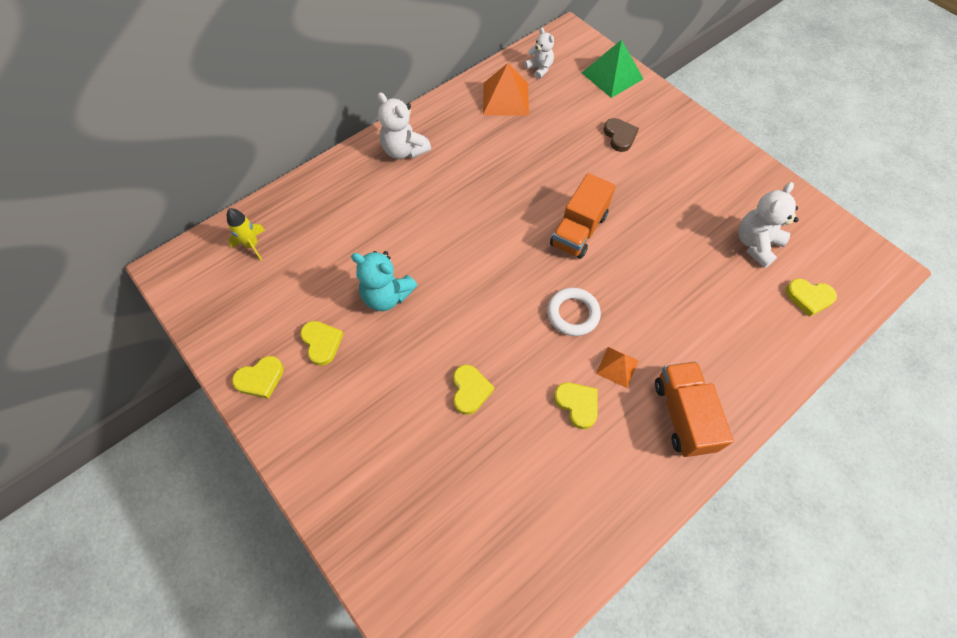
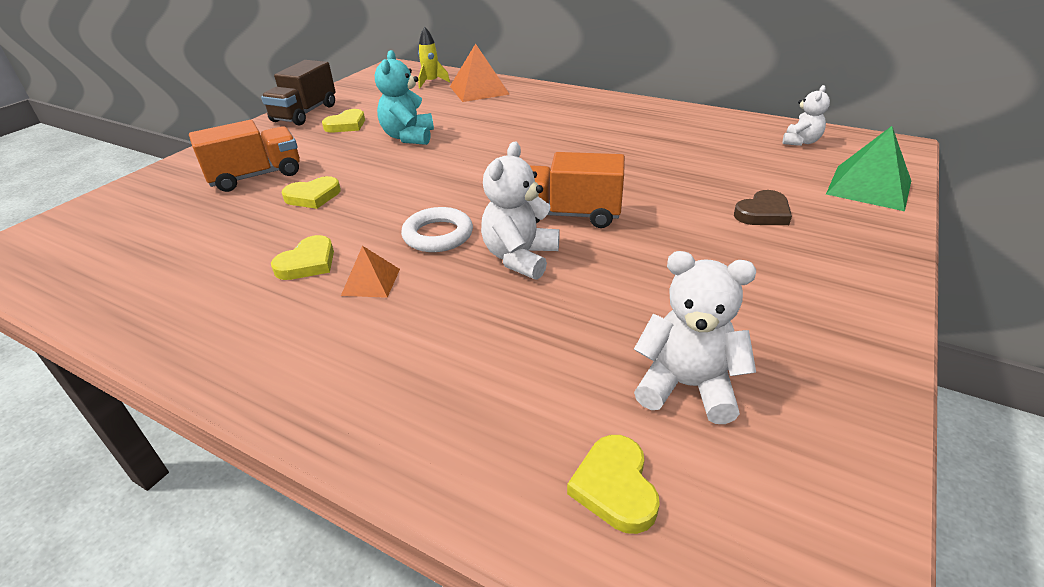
camera: 70 degrees right, 25 degrees down
yellow heart [232,356,284,399] -> brown truck [261,60,336,126]
white teddy bear [377,93,431,159] -> white teddy bear moved to [481,141,560,280]
orange pyramid [483,63,529,116] -> orange pyramid moved to [450,43,510,102]
orange truck [655,361,733,457] -> orange truck moved to [189,120,300,192]

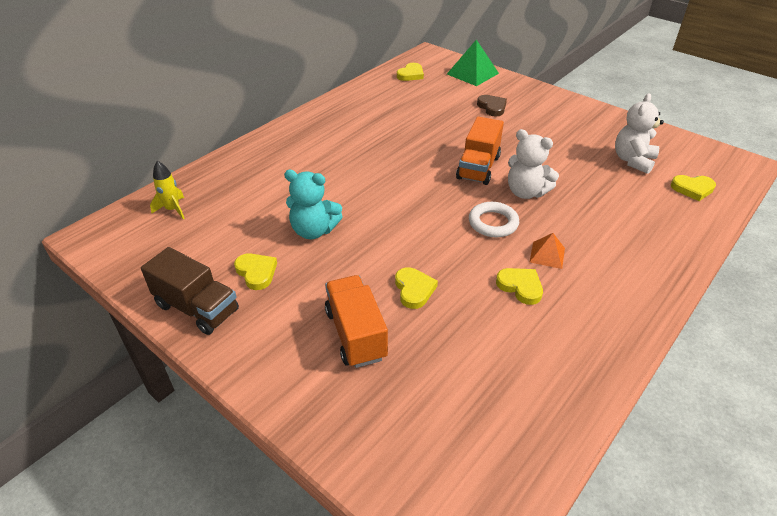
camera: 80 degrees left, 5 degrees up
orange pyramid [450,43,510,102] -> none
white teddy bear [782,85,830,146] -> yellow heart [397,63,424,81]

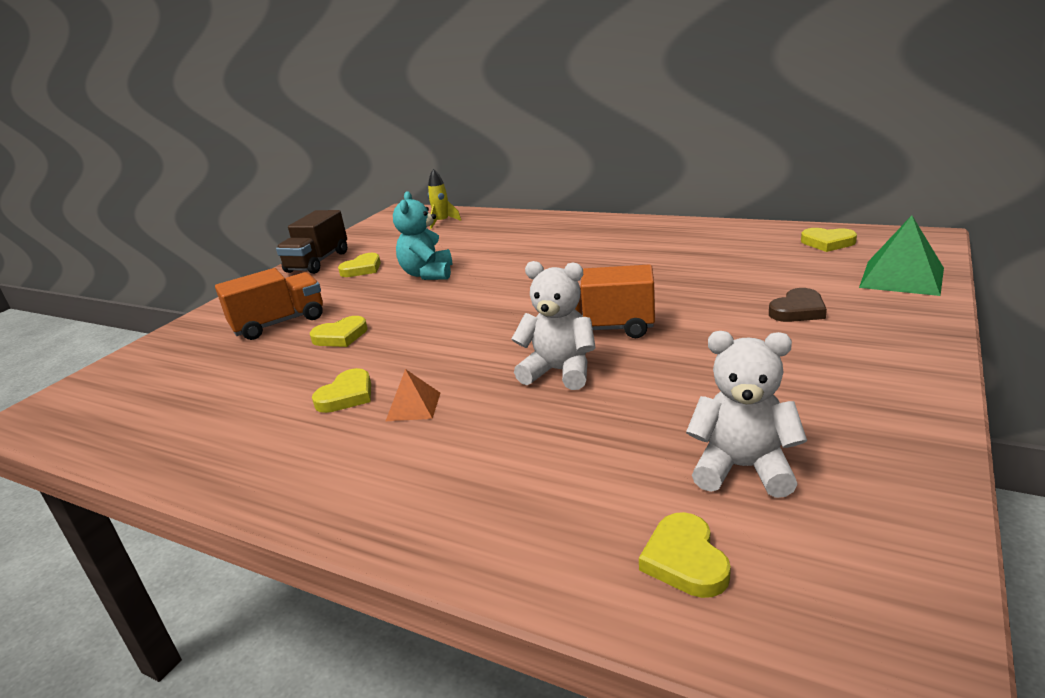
camera: 80 degrees right, 15 degrees down
white ring [469,202,519,238] -> none
white teddy bear [508,129,559,199] -> white teddy bear turned 90 degrees clockwise [511,261,596,390]

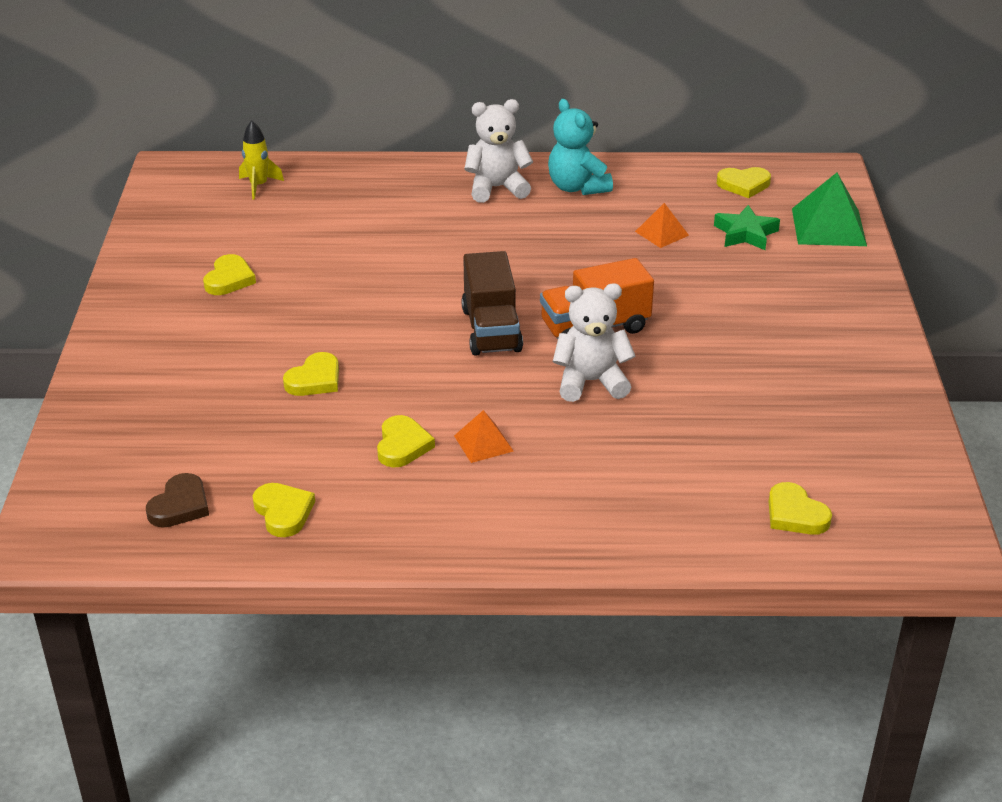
camera: 30 degrees left, 10 degrees up
orange truck [215,268,323,340] -> none
brown truck [276,210,347,274] -> brown truck moved to [461,251,523,356]
turquoise teddy bear [393,191,453,280] -> turquoise teddy bear moved to [548,99,613,195]
white teddy bear [686,331,807,498] -> white teddy bear moved to [464,99,533,203]
brown heart [769,288,827,322] -> brown heart moved to [146,473,209,528]
none -> yellow heart [253,483,315,537]
none -> orange pyramid [635,203,689,248]
none -> green star [714,205,780,250]

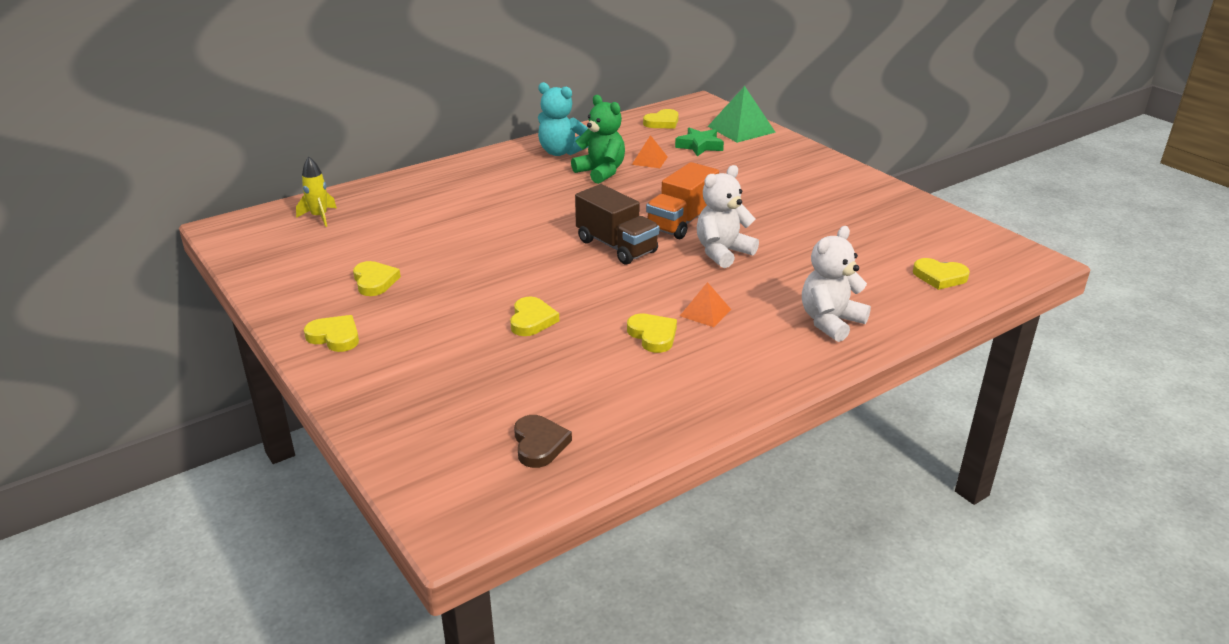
camera: 35 degrees left, 5 degrees down
yellow heart [253,483,315,537] -> yellow heart moved to [304,315,359,352]
white teddy bear [464,99,533,203] -> white teddy bear moved to [802,226,871,342]
none -> green teddy bear [571,95,625,184]

